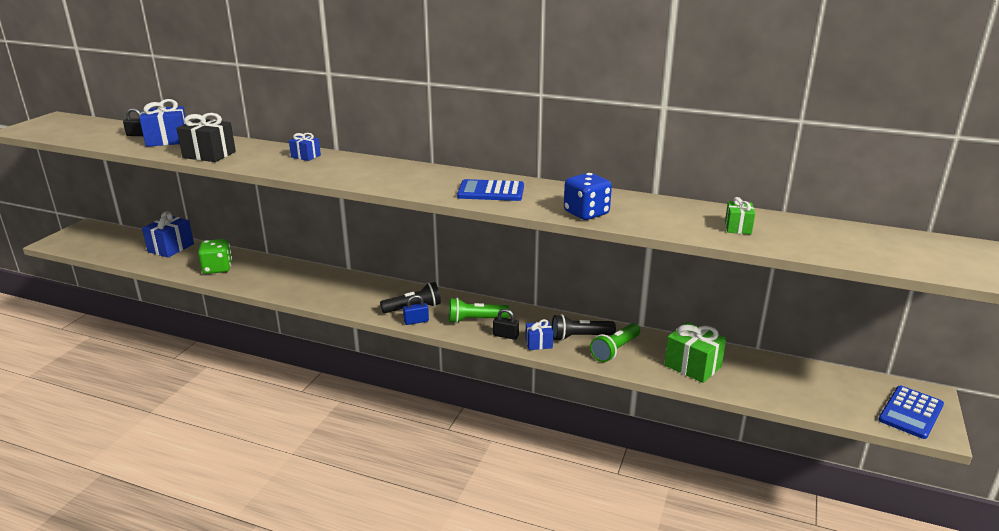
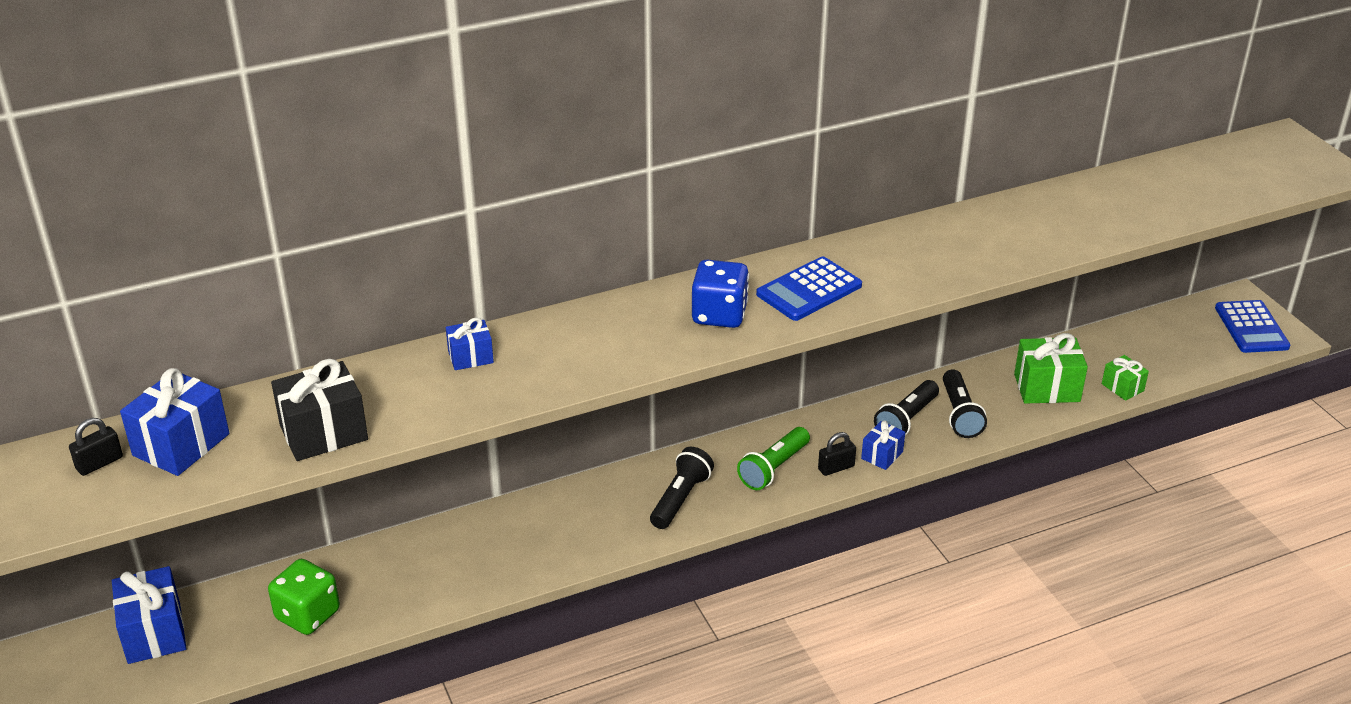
camera: 45 degrees left, 10 degrees up
blue padlock [403,295,429,325] -> none
blue dice [564,173,612,220] -> blue dice moved to [692,260,749,328]
green flashlight [590,323,640,362] -> black flashlight [943,369,987,438]
green gift [725,197,755,234] -> green gift moved to [1102,355,1149,401]

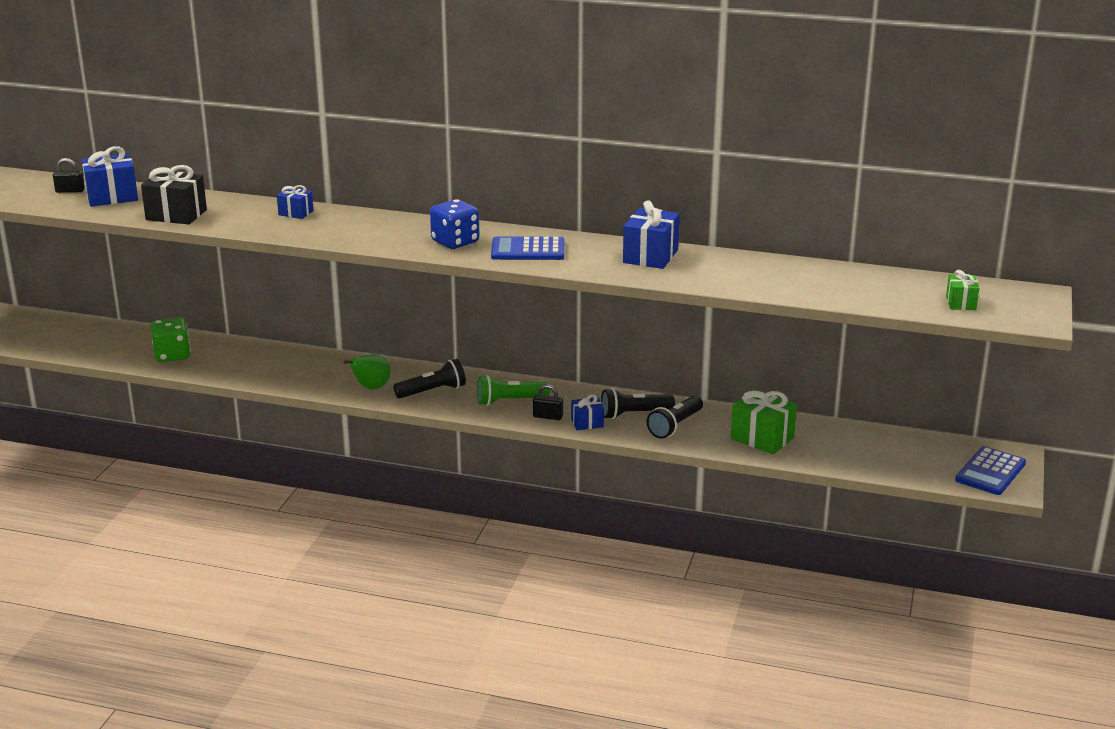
camera: 40 degrees right, 10 degrees down
blue gift [112,566,186,664] -> blue gift moved to [623,200,680,269]
green gift [1102,355,1149,401] -> green gift moved to [946,270,979,310]
none -> green pear [343,354,391,389]

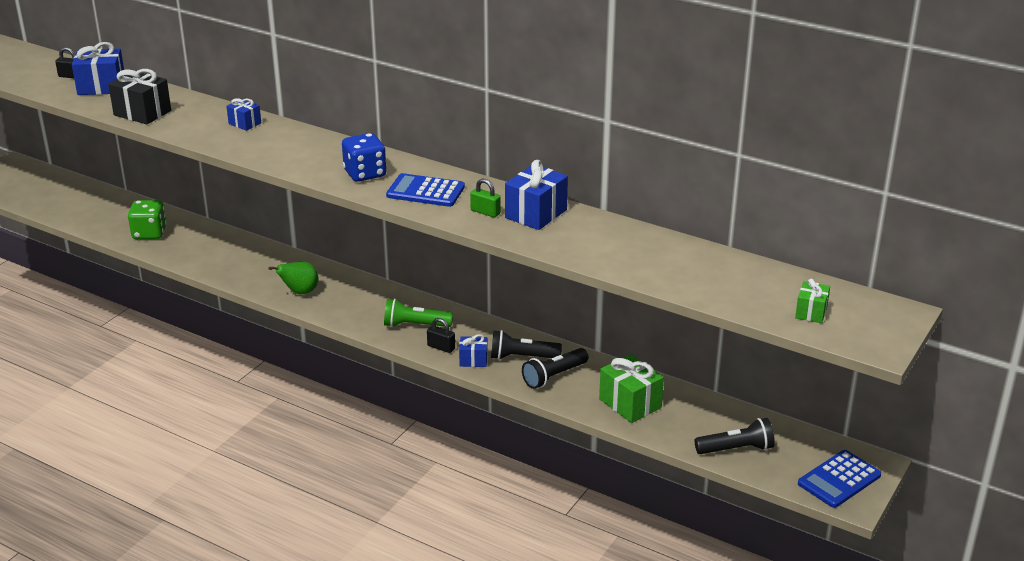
camera: 15 degrees right, 5 degrees up
black flashlight [393,359,466,399] -> black flashlight moved to [695,418,775,454]
none -> green padlock [470,179,501,218]

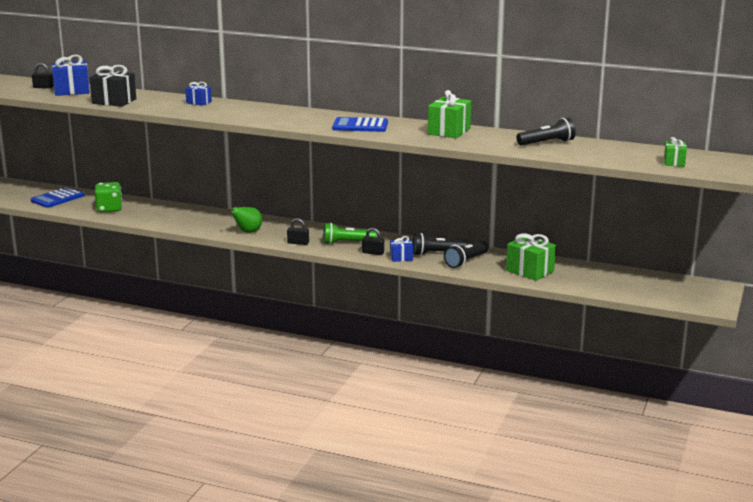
camera: 10 degrees left, 10 degrees down
blue dice [342,133,386,182] -> none
green padlock [470,179,501,218] -> none
blue gift [505,160,568,230] -> green gift [428,90,471,138]
black flashlight [695,418,775,454] -> black flashlight moved to [517,118,576,146]
blue calculator [798,450,881,508] -> blue calculator moved to [31,187,85,208]
none -> black padlock [287,218,309,245]

